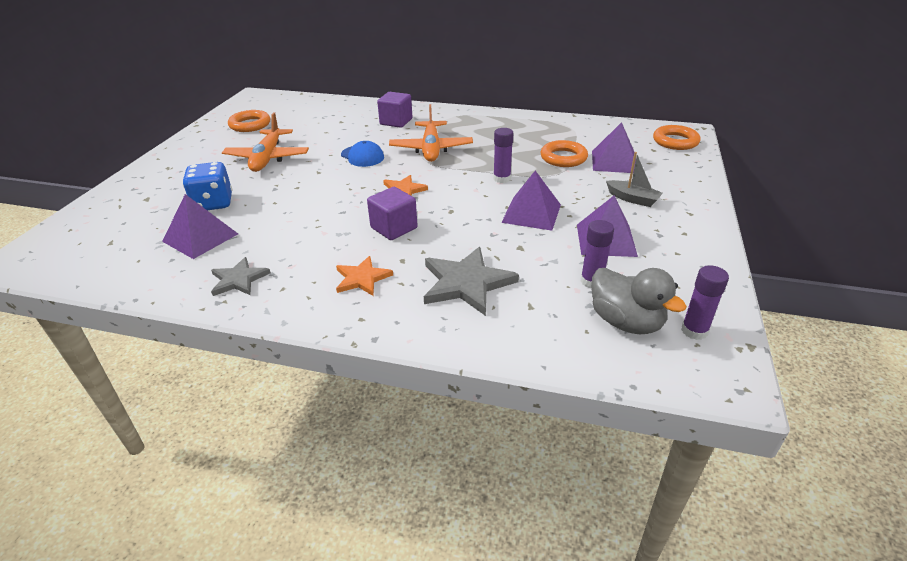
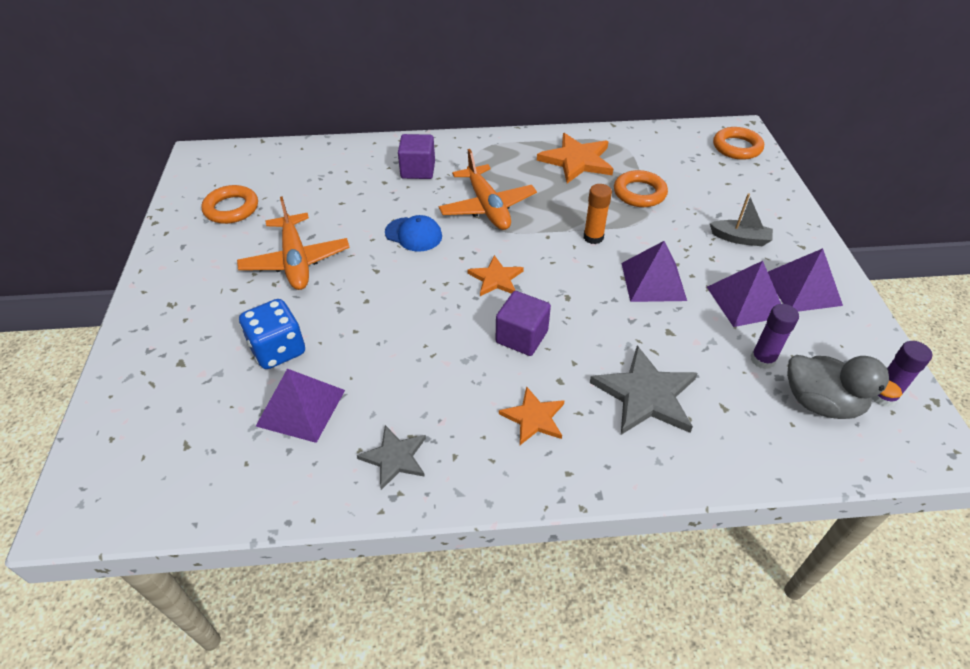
camera: 20 degrees left, 10 degrees up
purple glue stick [493,128,514,183] -> orange glue stick [584,184,612,244]
purple pyramid [592,122,636,173] -> purple pyramid moved to [768,248,843,312]
none -> orange star [537,133,613,183]

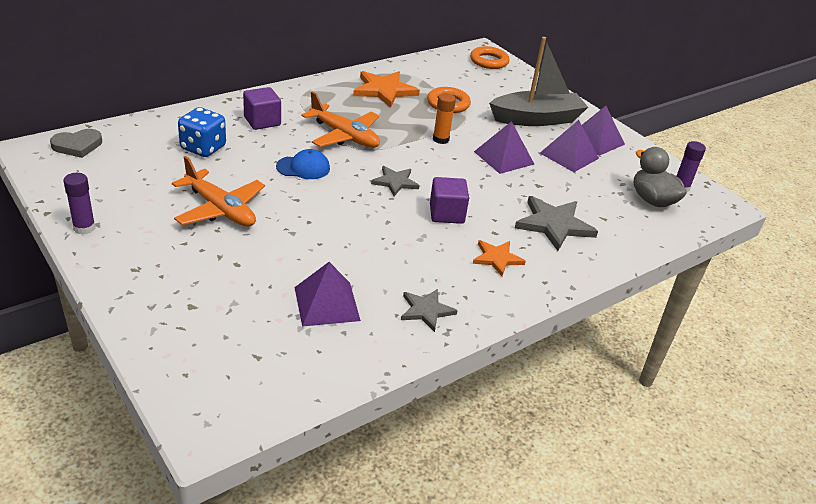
camera: 35 degrees left, 10 degrees down
orange ring [201,185,258,224] -> none
blue dice [239,299,305,369] -> blue dice moved to [178,107,226,157]
orange star [468,255,524,296] -> grey star [371,166,419,196]
grey boat [710,193,773,246] -> grey boat [489,37,588,126], size x2.12
purple glue stick [751,304,799,369] -> purple glue stick moved to [63,173,95,235]
grey duck [787,355,902,419] -> grey duck turned 120 degrees counterclockwise [634,147,687,207]
none -> grey heart [50,129,102,158]

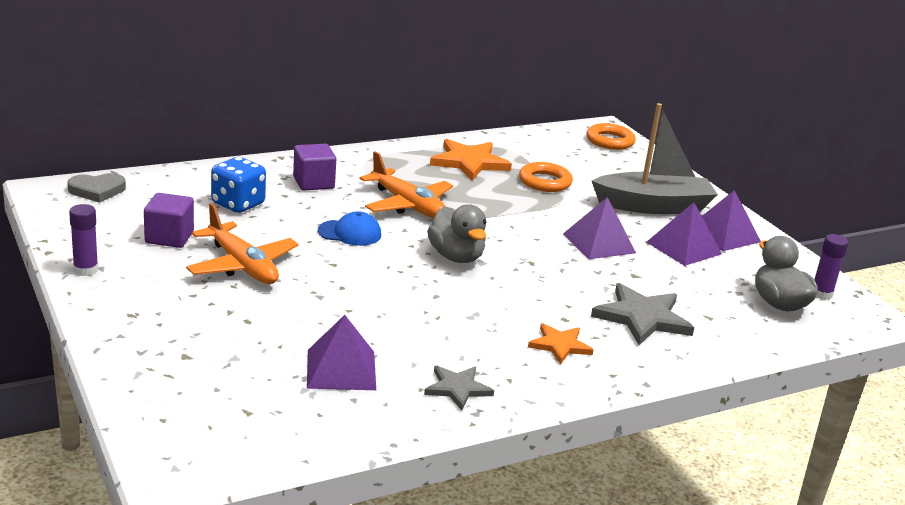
camera: 10 degrees right, 10 degrees down
grey star [371,166,419,196] -> grey duck [427,204,486,263]
purple cube [430,177,469,224] -> purple cube moved to [144,193,194,248]
orange glue stick [433,93,456,144] -> none

